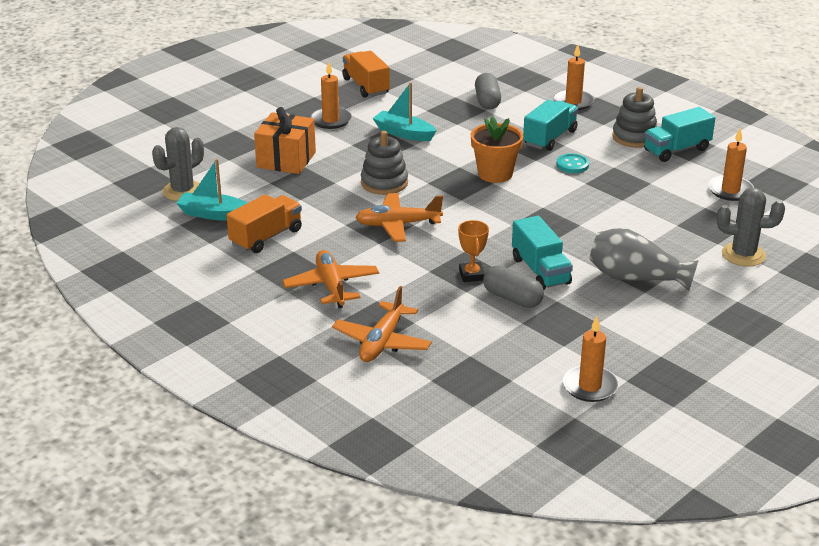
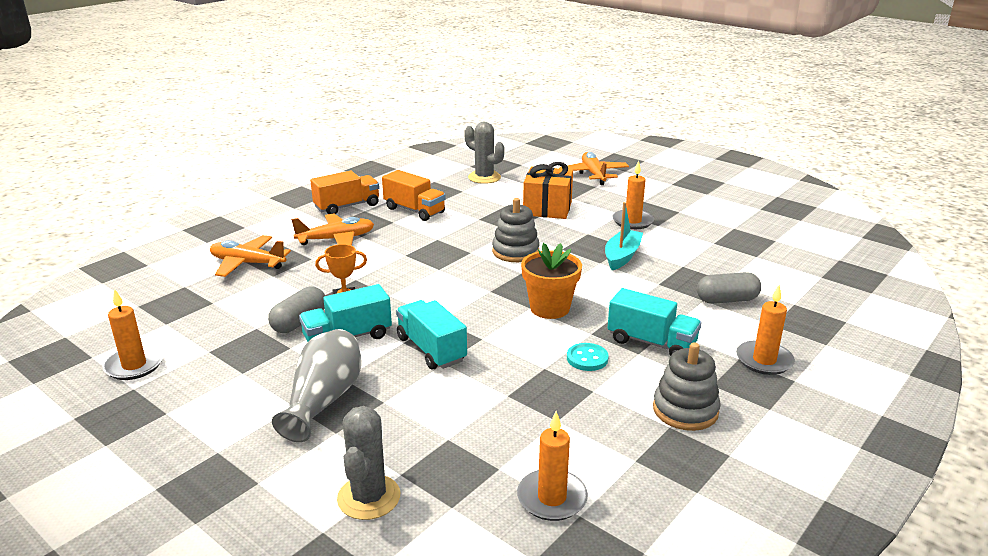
camera: 85 degrees right, 5 degrees down
turquoise boat [176,159,247,220] -> none
orange truck [342,51,390,98] -> orange truck moved to [310,171,380,214]
orange plane [355,193,443,242] -> orange plane moved to [559,152,629,185]
turquoise truck [644,107,715,162] -> turquoise truck moved to [396,300,467,370]

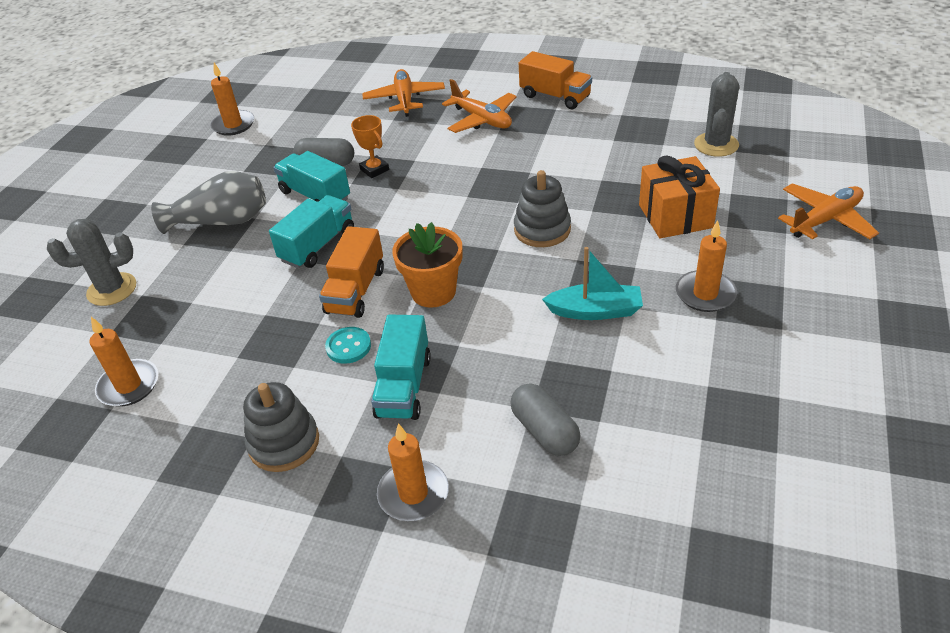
camera: 70 degrees right, 15 degrees up
orange truck [382,170,446,221] -> orange truck moved to [319,226,384,318]

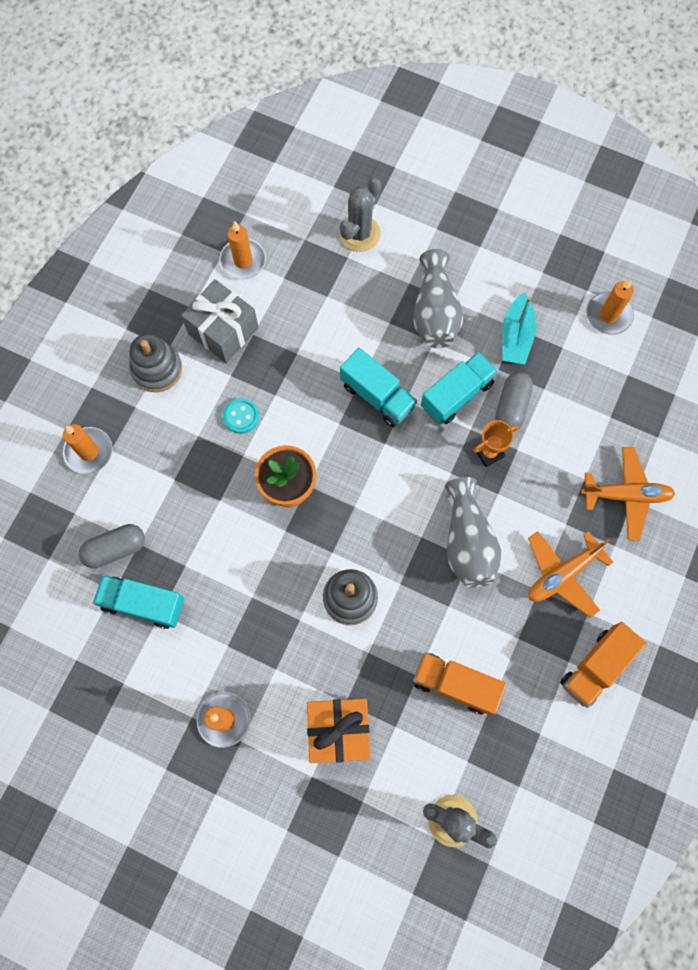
camera: 95 degrees right, 30 degrees up
grey cactus [47,219,136,306] -> grey cactus turned 45 degrees clockwise [339,178,381,252]
orange truck [319,226,384,318] -> orange truck moved to [413,652,506,715]
turquoise truck [371,314,431,420] -> turquoise truck moved to [93,575,184,629]
turquoise boat [542,247,643,320] -> turquoise boat moved to [502,292,536,364]
orange plane [778,183,879,239] -> none
none -> grey gift [181,279,259,363]
none -> grey vase [445,477,502,588]

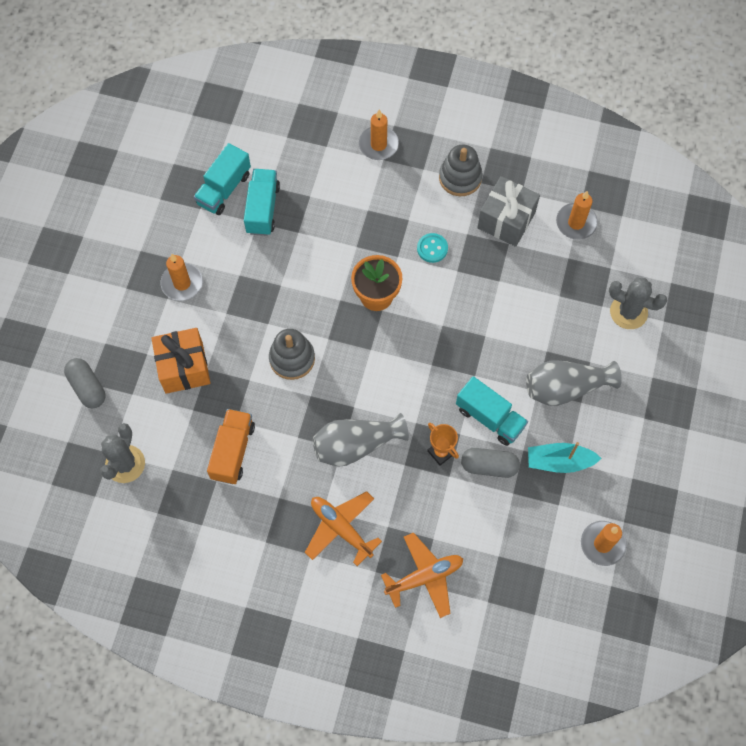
camera: 80 degrees right, 5 degrees down
grey capsule [79,524,145,568] -> grey capsule moved to [64,358,105,408]
turquoise truck [340,348,417,427] -> turquoise truck moved to [194,143,251,215]
orange truck [560,622,647,708] -> none
orange plane [581,447,675,540] -> orange plane turned 105 degrees counterclockwise [381,532,463,618]

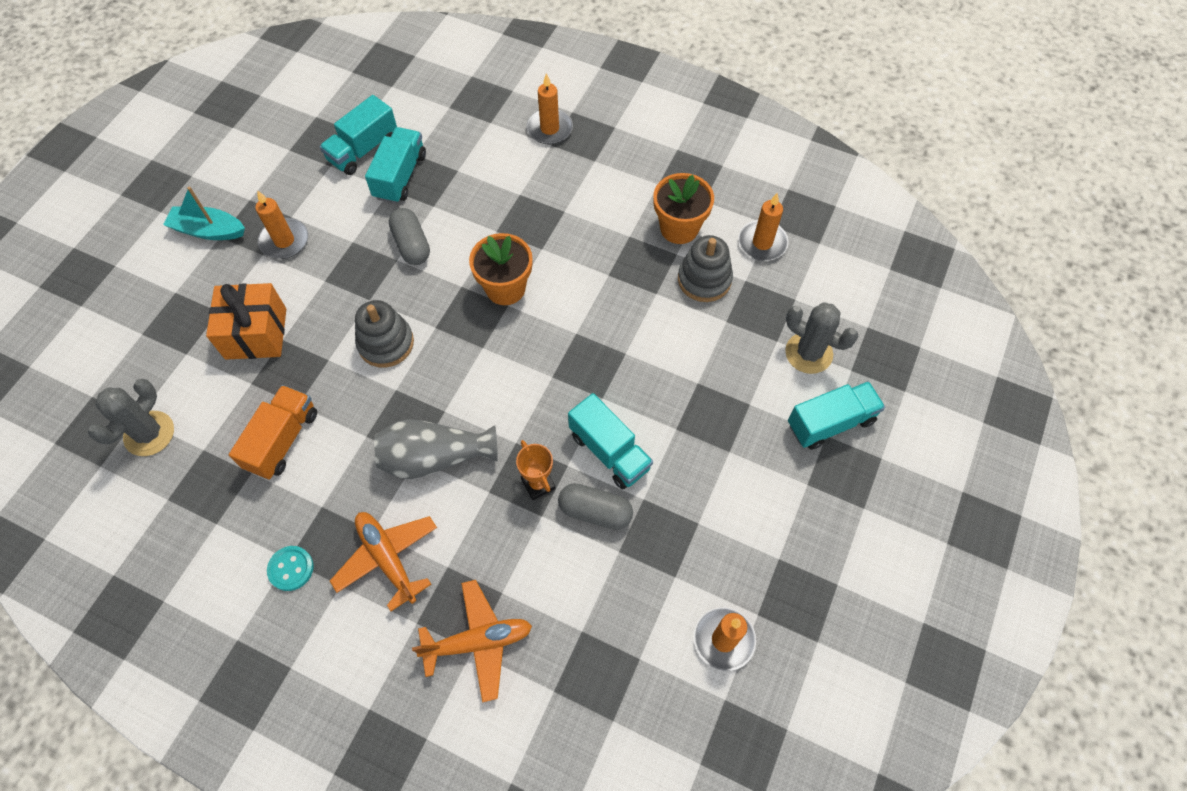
camera: 10 degrees right, 5 degrees down
grey capsule [64,358,105,408] -> grey capsule moved to [389,208,430,265]
turquoise button [417,233,448,263] -> turquoise button moved to [267,546,314,591]
grey stacking toy [439,145,483,196] -> grey stacking toy moved to [678,235,733,302]
grey gift [477,176,540,247] -> orange flower pot [653,173,714,244]
grey vase [526,360,622,406] -> none
turquoise boat [528,442,601,473] -> turquoise boat moved to [163,186,245,240]
none -> turquoise truck [788,381,885,450]

